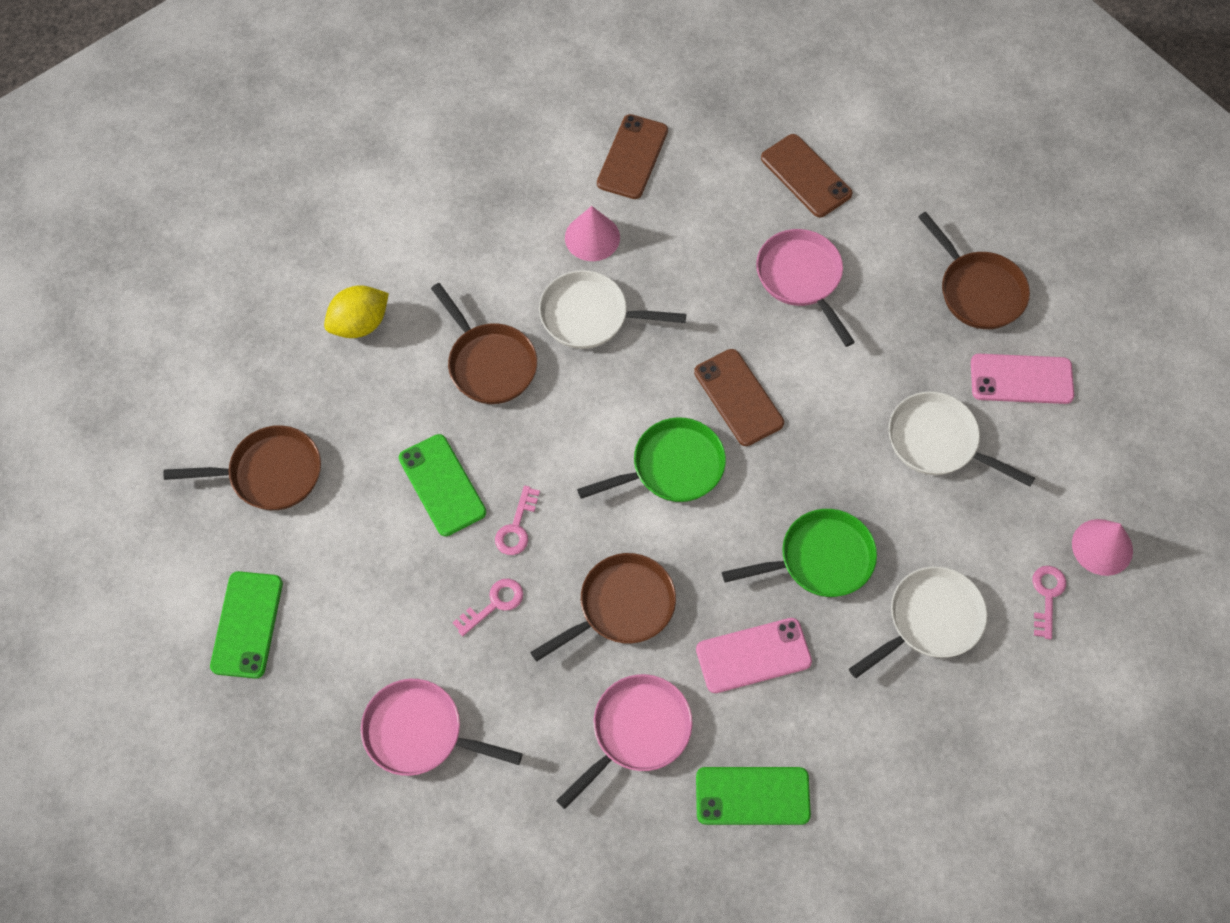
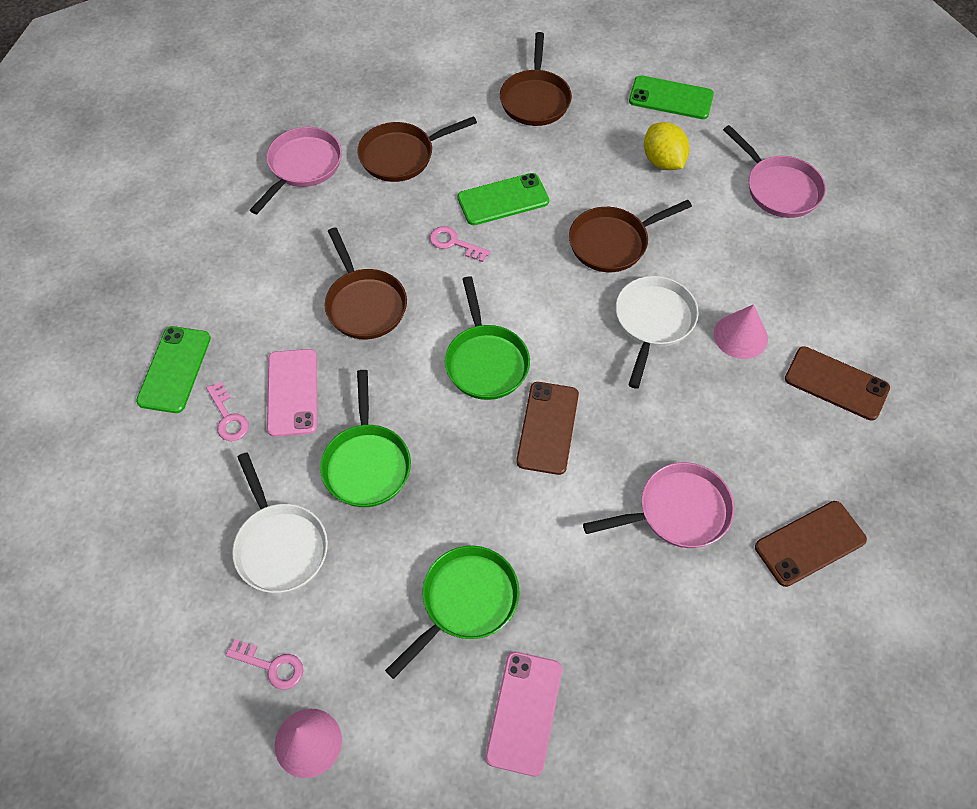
camera: 100 degrees right, 5 degrees down
green phone [210,571,283,679] -> green phone moved to [629,75,714,119]
pink key [453,579,523,636] -> pink key moved to [206,382,249,441]
pink pan [556,674,693,809] -> pink pan moved to [723,125,826,218]
brown phone [694,349,784,446] -> brown phone turned 60 degrees counterclockwise [516,382,579,475]
white pan [888,391,1035,486] -> green pan [385,546,519,679]
brown pan [918,212,1030,329] -> brown pan moved to [357,116,477,182]

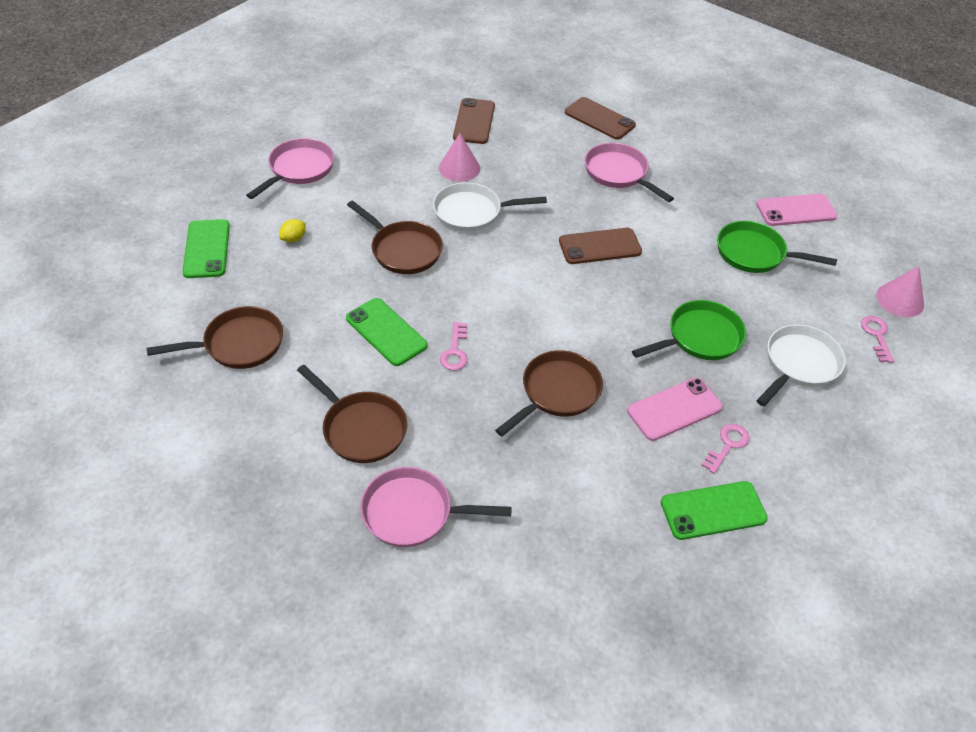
camera: 115 degrees left, 10 degrees down
green pan [445,276,530,400] -> none
yellow lemon [644,122,690,170] -> yellow lemon [279,219,306,243], size x0.56

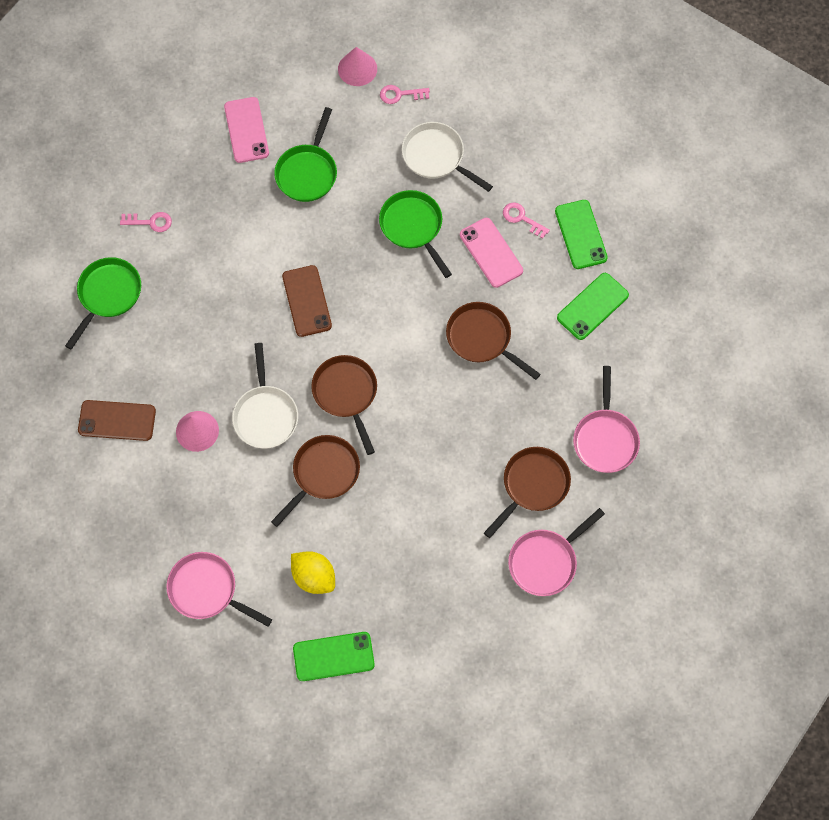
camera: 90 degrees left, 20 degrees up
brown pan [147,306,283,369] -> brown pan moved to [311,355,377,455]
yellow lemon [279,219,306,243] -> yellow lemon [291,551,335,594], size x1.79
green phone [346,298,428,366] -> green phone moved to [557,273,629,340]
pink key [440,322,468,371] -> pink key moved to [120,212,172,232]
brown phone [565,97,636,140] -> green pan [65,257,141,349]
pink pan [585,143,674,202] -> pink pan moved to [508,508,605,596]

